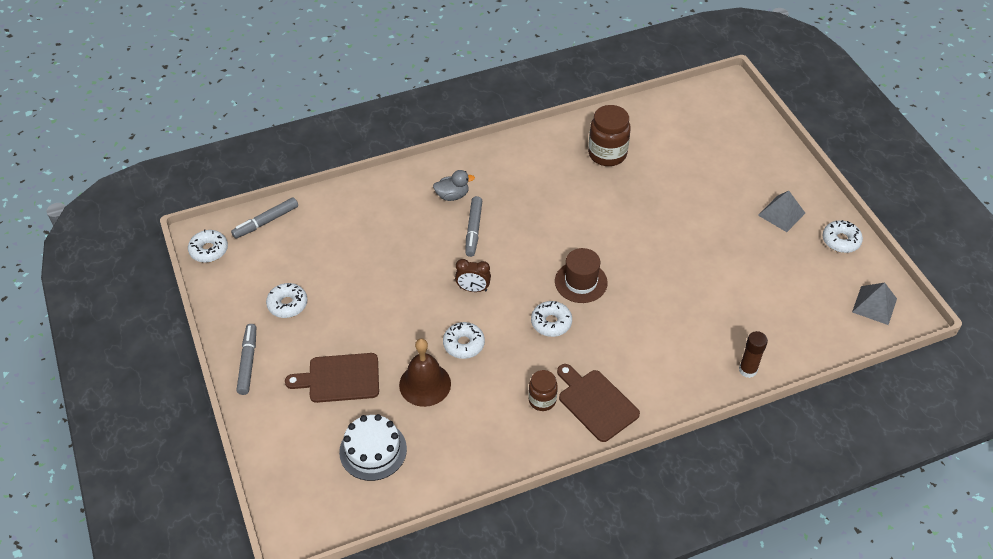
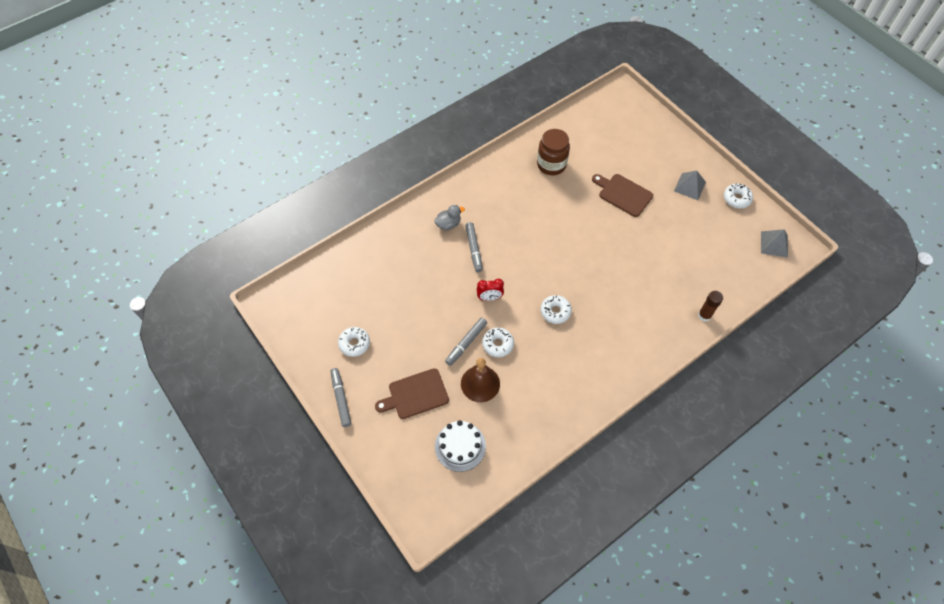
camera: 15 degrees left, 10 degrees up
white donut [188,230,228,263] -> none
grey marker [231,197,298,239] -> grey marker moved to [445,318,487,366]
brown clock [455,259,491,292] -> red clock [477,279,504,301]
brown jar [528,370,558,411] -> none
brown hat [555,248,608,303] -> none
brown cutting board [557,364,640,442] -> brown cutting board moved to [592,174,653,217]

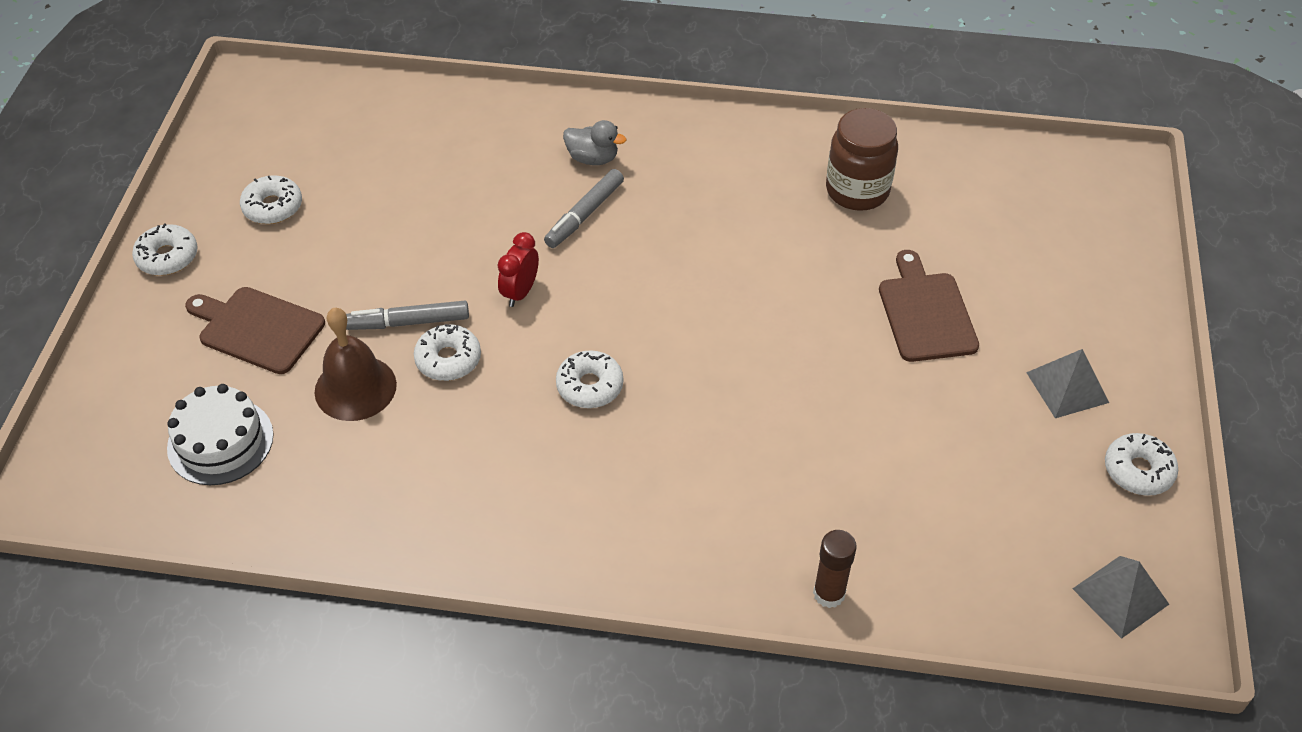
camera: 45 degrees right, 10 degrees down
grey marker [331,368,351,427] -> white donut [132,223,198,276]
red clock [477,279,504,301] -> red clock turned 75 degrees clockwise [498,232,539,307]

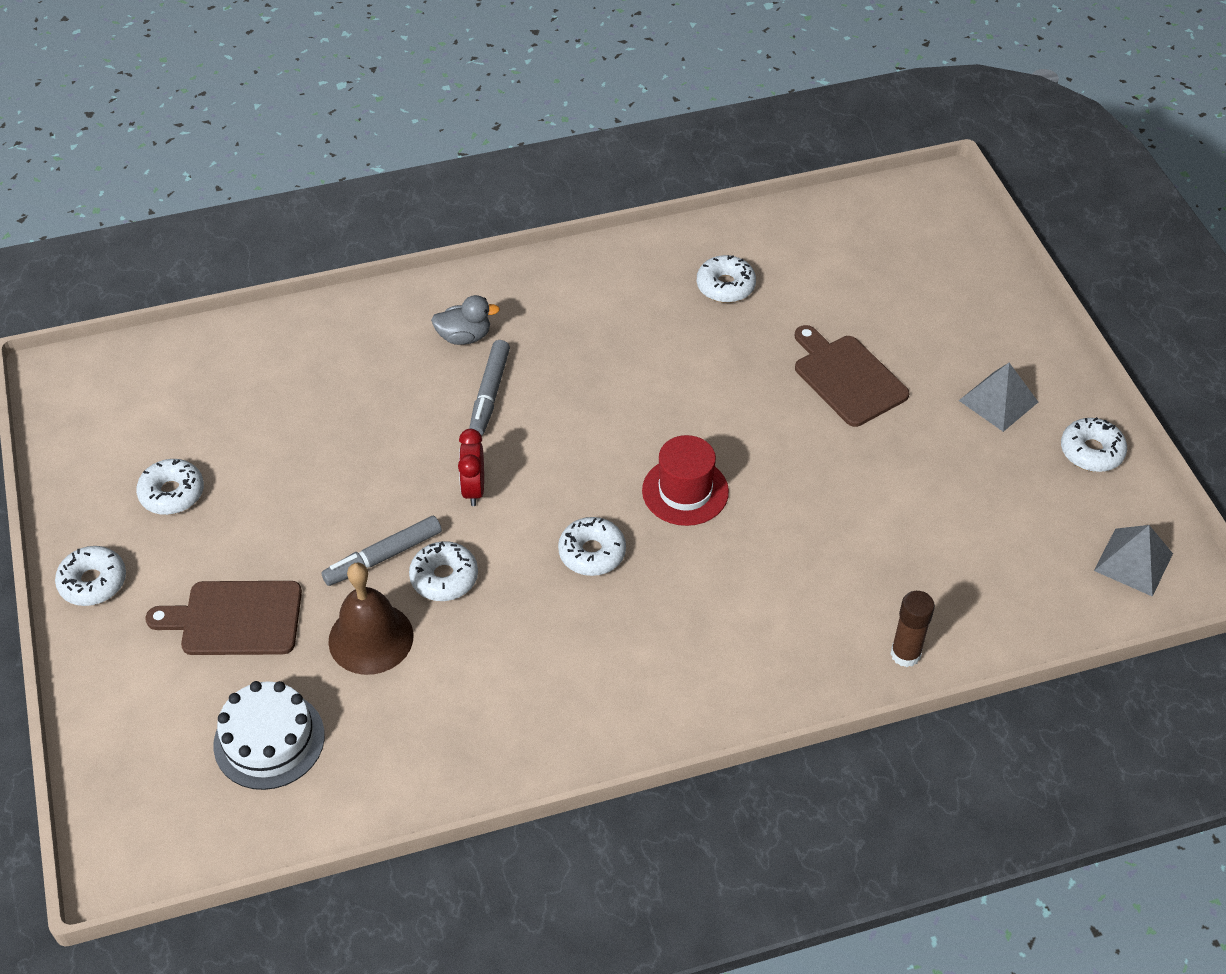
camera: 25 degrees left, 0 degrees up
brown jar [826,108,898,211] -> white donut [697,255,756,303]
none -> red hat [642,435,729,526]

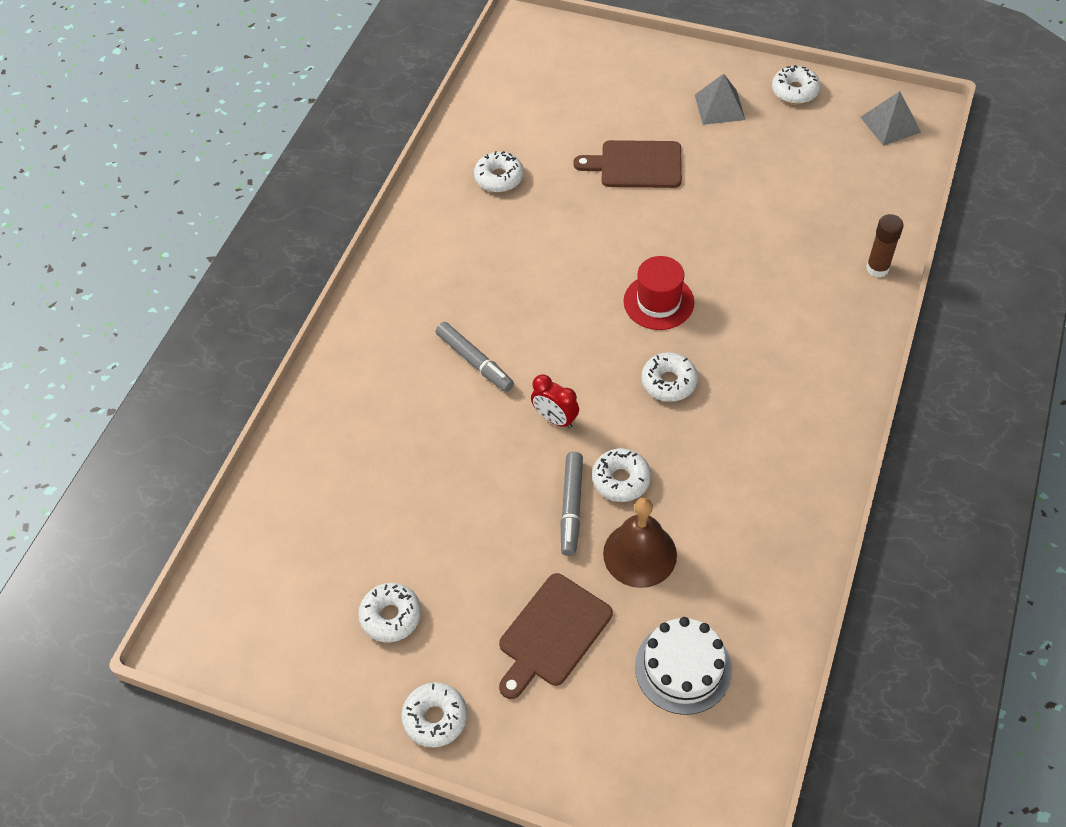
camera: 50 degrees left, 5 degrees up
grey duck [431,295,500,345] -> none

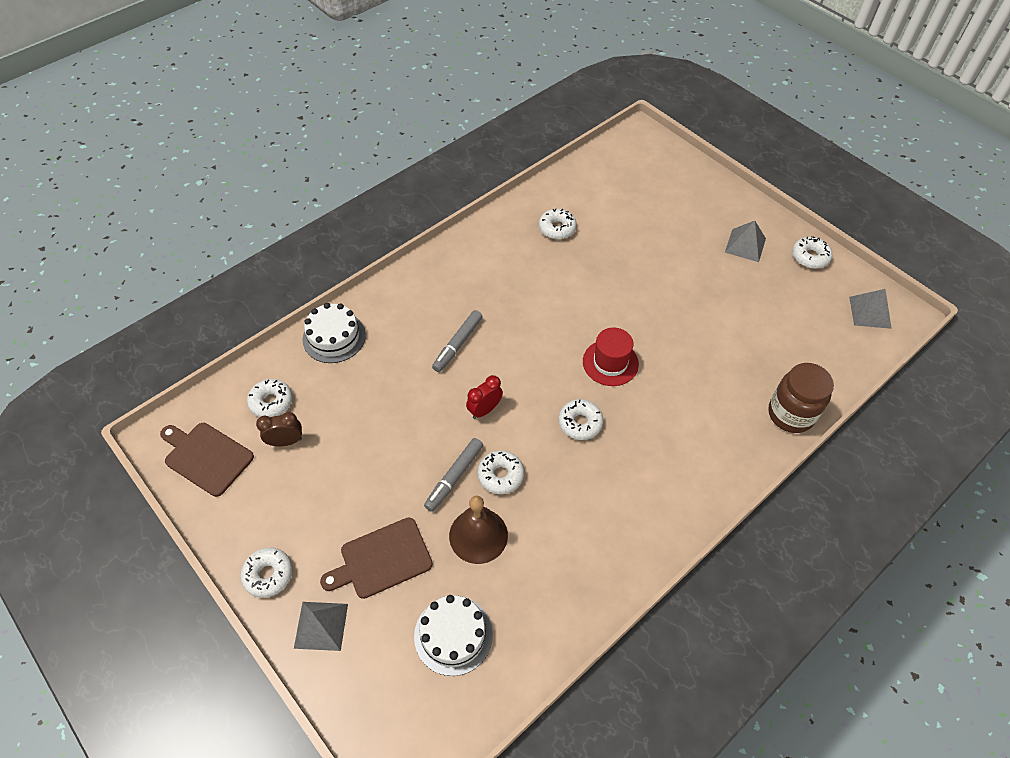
camera: 25 degrees right, 0 degrees up
white donut [358,583,421,642] -> white donut moved to [247,379,292,417]
grey marker [436,322,514,392] -> grey marker turned 45 degrees clockwise [432,310,483,372]
red clock [531,374,579,428] -> red clock turned 75 degrees clockwise [466,375,503,419]
brown cutting board [573,140,682,188] -> brown cutting board moved to [160,423,254,497]
brown glue stick [866,214,904,278] -> brown jar [768,363,834,433]
none -> brown clock [256,412,302,446]
none -> grey pyramid [294,602,348,651]
none -> white cake [302,303,366,363]

